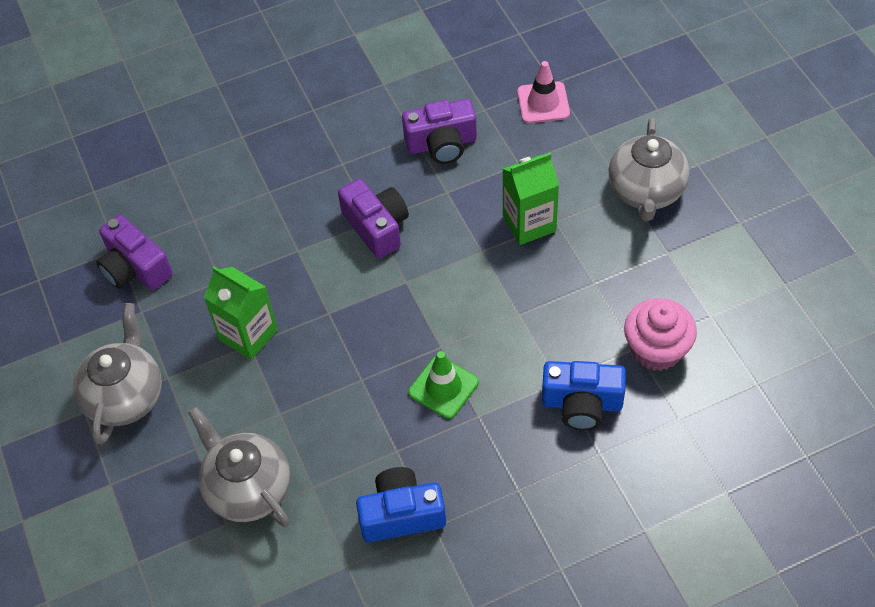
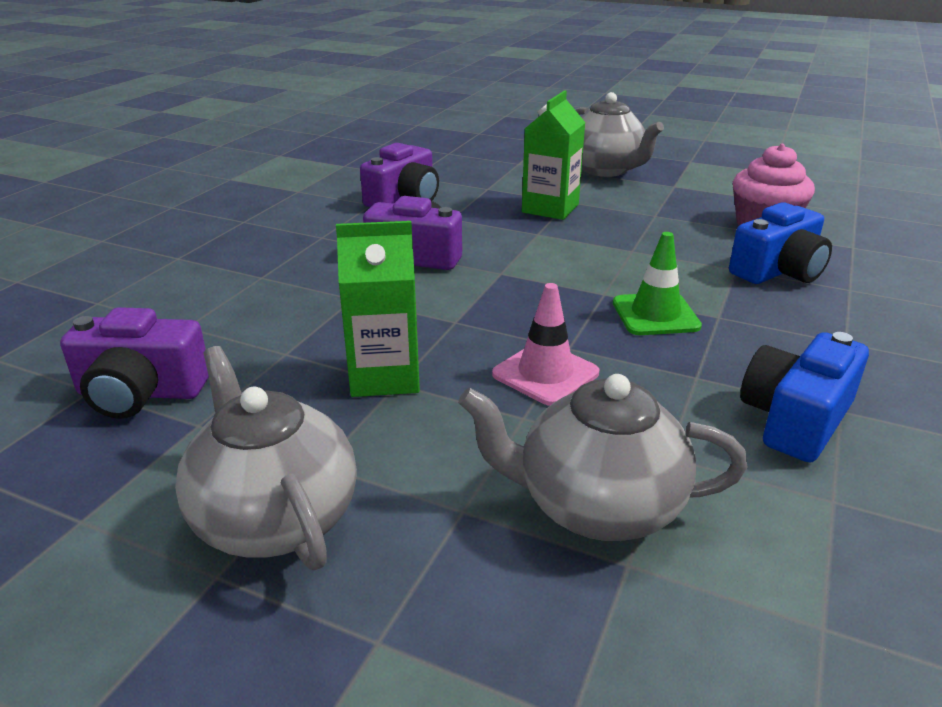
camera: 45 degrees left, 25 degrees down
pink traffic cone [517,61,570,123] -> pink traffic cone moved to [492,283,599,406]

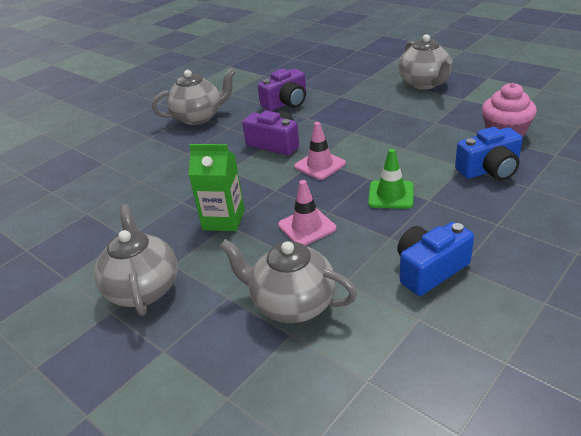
camera: 20 degrees right, 5 degrees up
purple camera [60,307,209,419] -> none
green carton [522,91,586,220] -> none
none -> grey teapot [152,68,236,125]
none -> pink traffic cone [294,122,346,180]

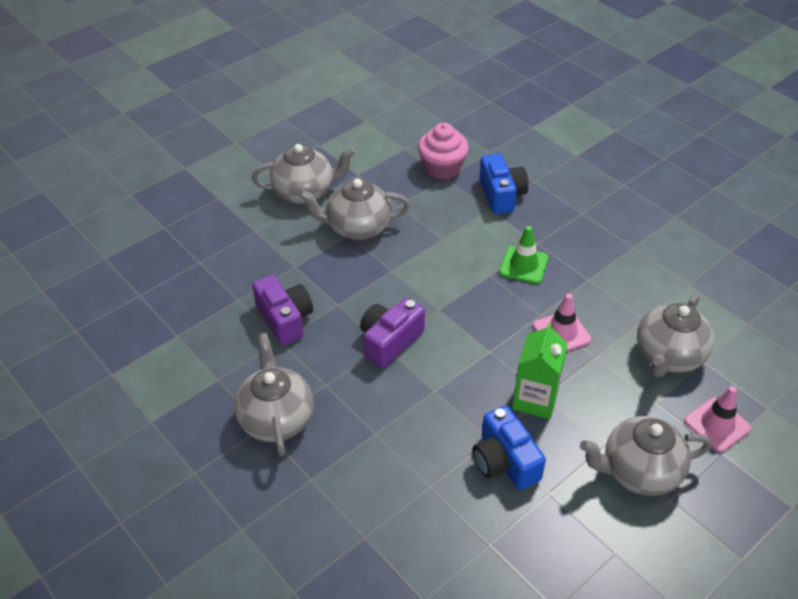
camera: 85 degrees left, 10 degrees up
pink traffic cone [294,122,346,180] -> pink traffic cone moved to [684,386,751,452]
blue camera [397,222,474,296] -> blue camera moved to [473,405,546,490]
none -> grey teapot [299,179,410,240]

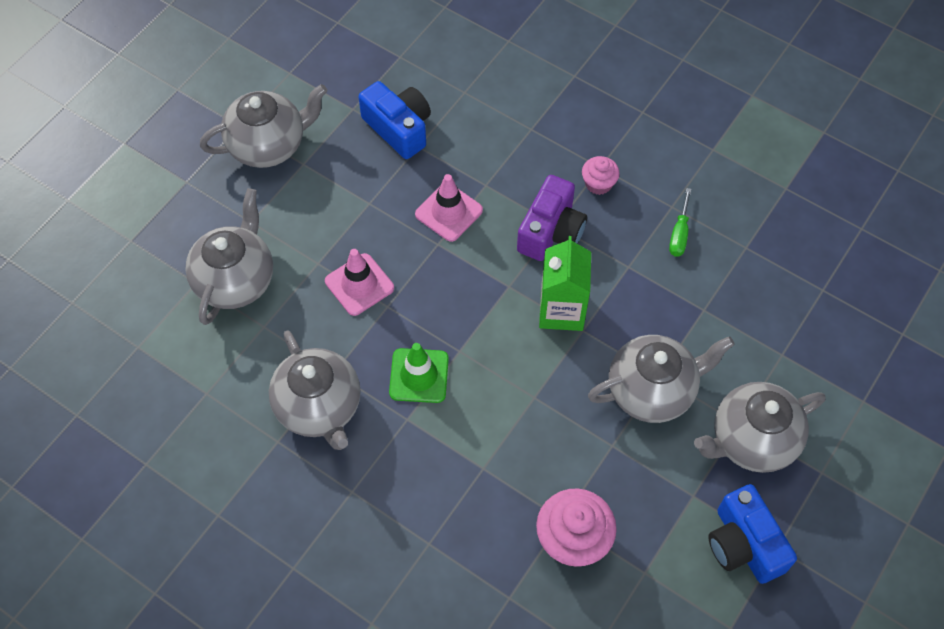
camera: 165 degrees right, 15 degrees up
grey teapot [234,333,314,456] -> grey teapot moved to [269,330,361,450]
purple camera [252,275,313,345] -> green screwdriver [669,188,691,257]
blue camera [479,154,529,214] -> blue camera moved to [708,484,797,584]
green carton [512,322,568,419] -> green carton moved to [539,236,591,331]
pink traffic cone [684,386,751,452] -> pink traffic cone moved to [415,174,483,242]
none -> pink cupcake [582,156,620,195]

